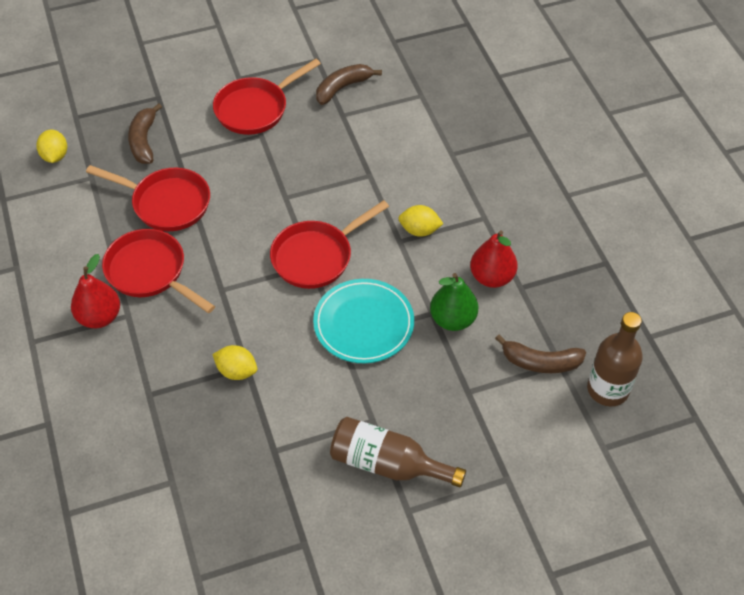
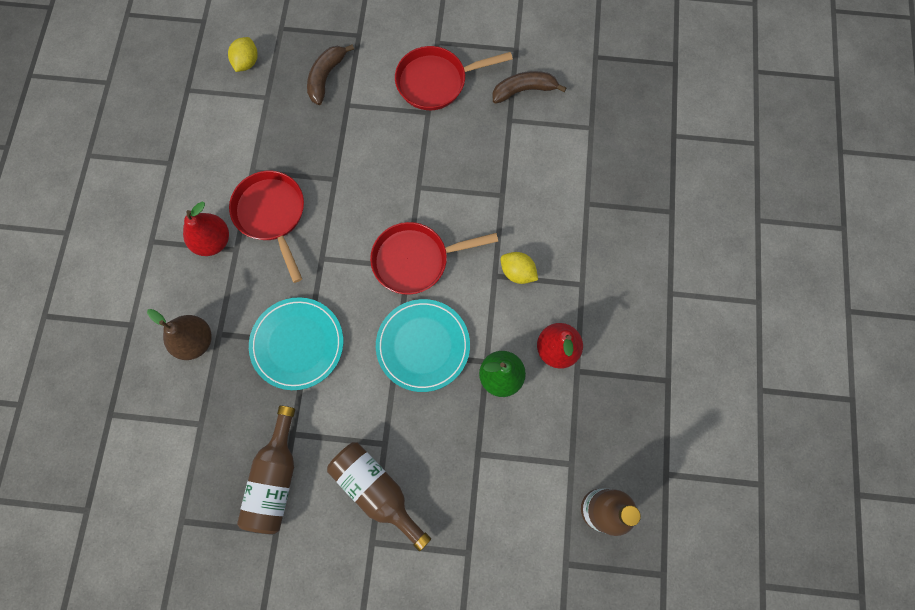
camera: 25 degrees right, 20 degrees up
red pan [86,165,210,231] -> none
yellow lemon [213,345,257,380] -> turquoise plate [249,297,343,390]
brown banana [495,335,586,373] -> none
none -> brown pear [147,309,212,360]
none -> brown bottle [237,406,295,534]

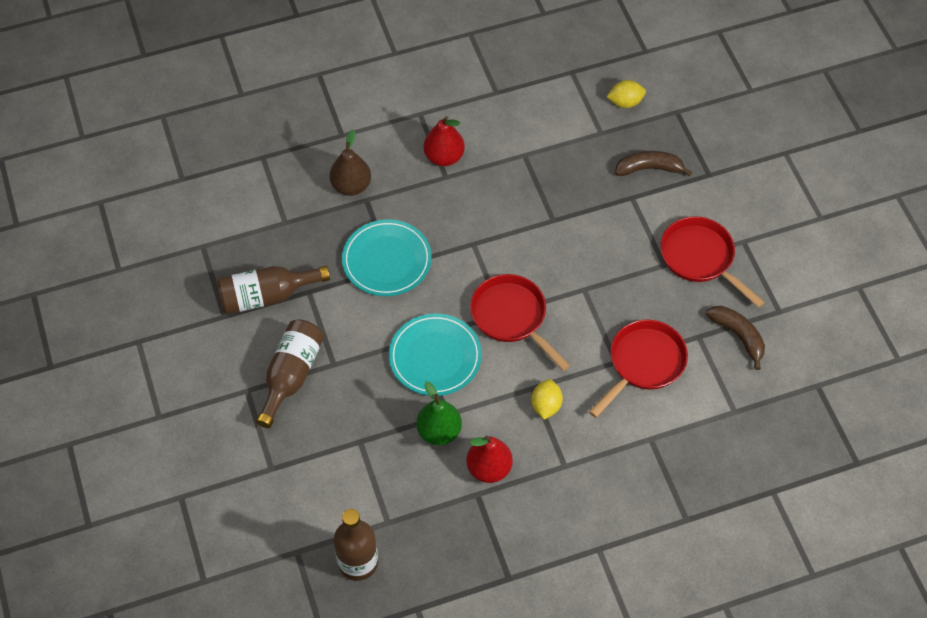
camera: 65 degrees right, 15 degrees down
red pan [229,171,304,283] -> red pan moved to [589,320,688,418]

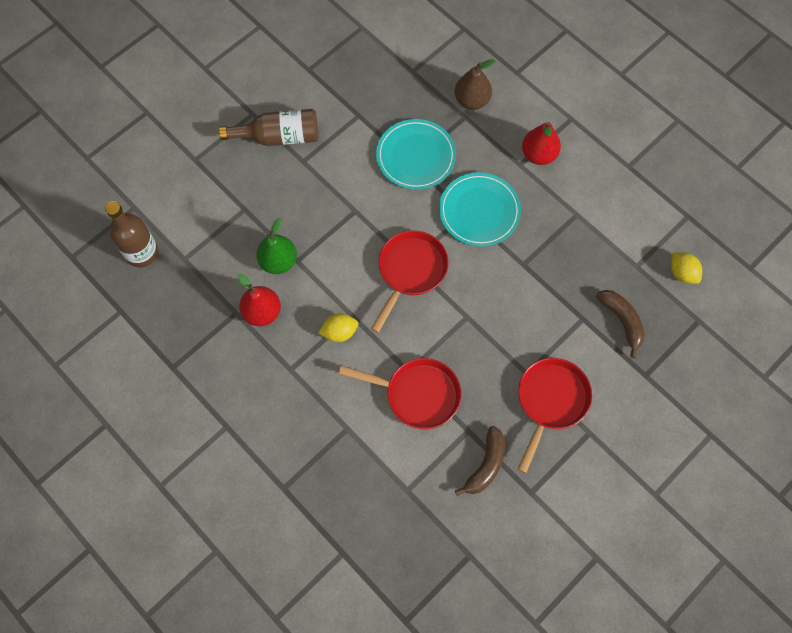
camera: 65 degrees right, 10 degrees up
brown bottle [217,266,330,314] -> none
turquoise plate [389,313,482,396] -> turquoise plate moved to [439,172,521,247]

